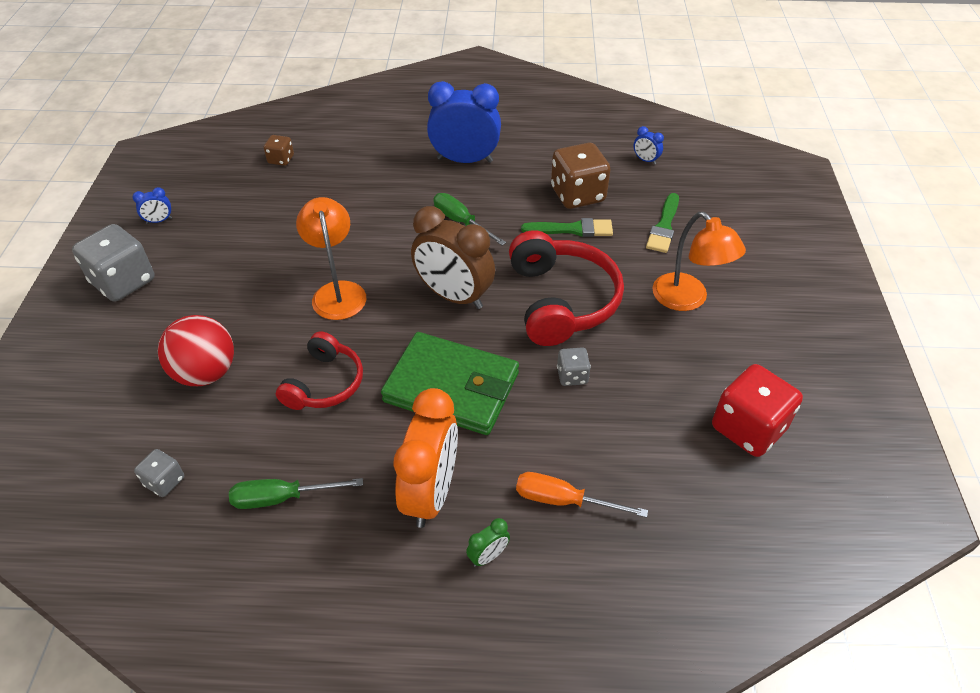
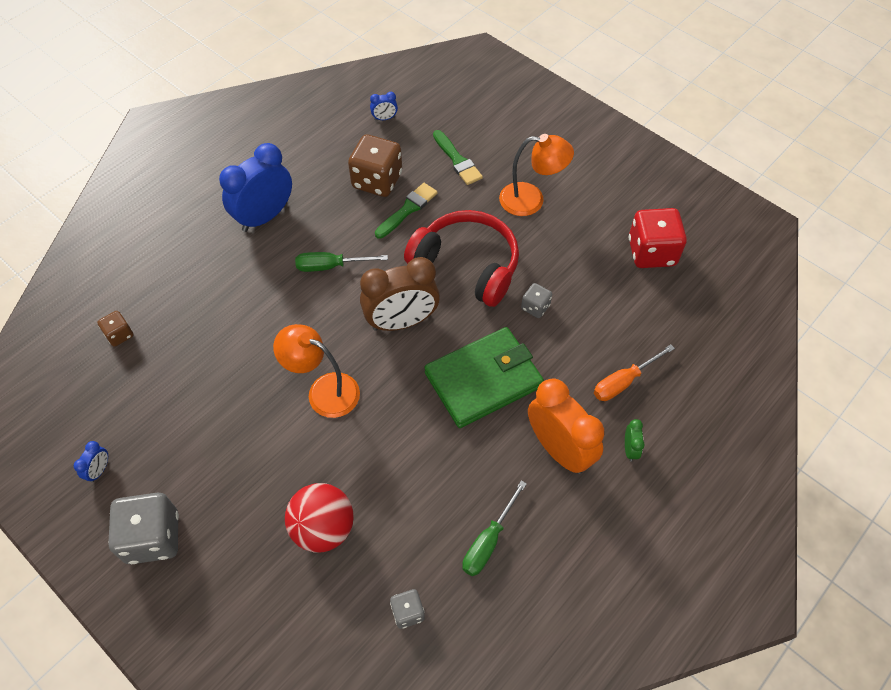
camera: 50 degrees left, 10 degrees up
red headphones [276,331,363,410] -> none

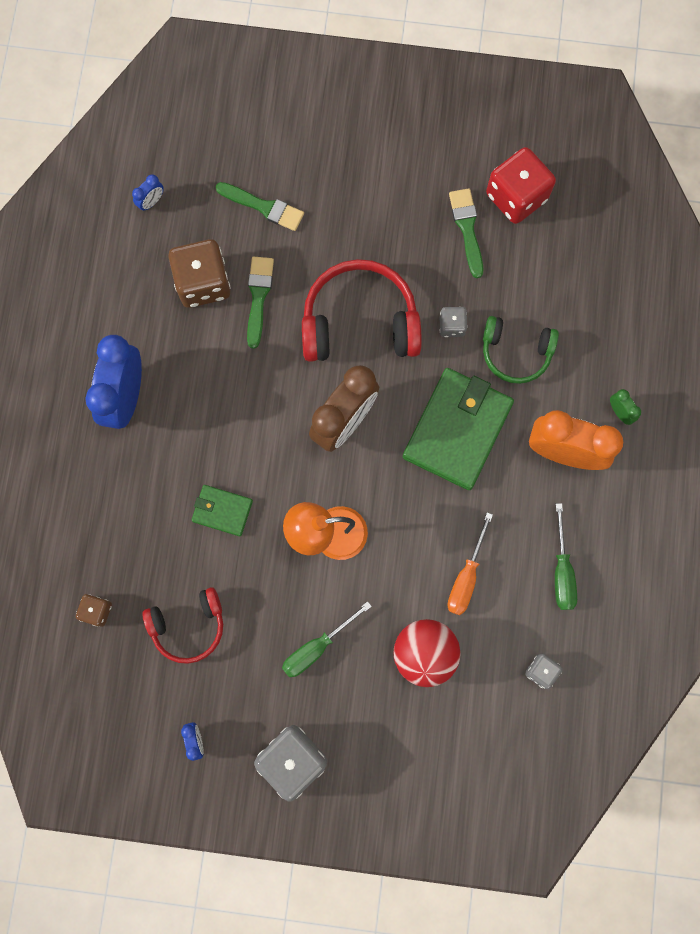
camera: 35 degrees left, 20 degrees up
green screwdriver [295,252,388,272] -> green screwdriver moved to [282,601,372,677]
orange lamp [499,134,574,216] -> none
orange screwdriver [594,344,675,401] -> orange screwdriver moved to [447,513,493,615]
none -> red headphones [143,587,223,664]
none -> green wallet [191,485,253,537]
none -> green brush [449,188,483,278]
none -> green headphones [483,316,559,384]

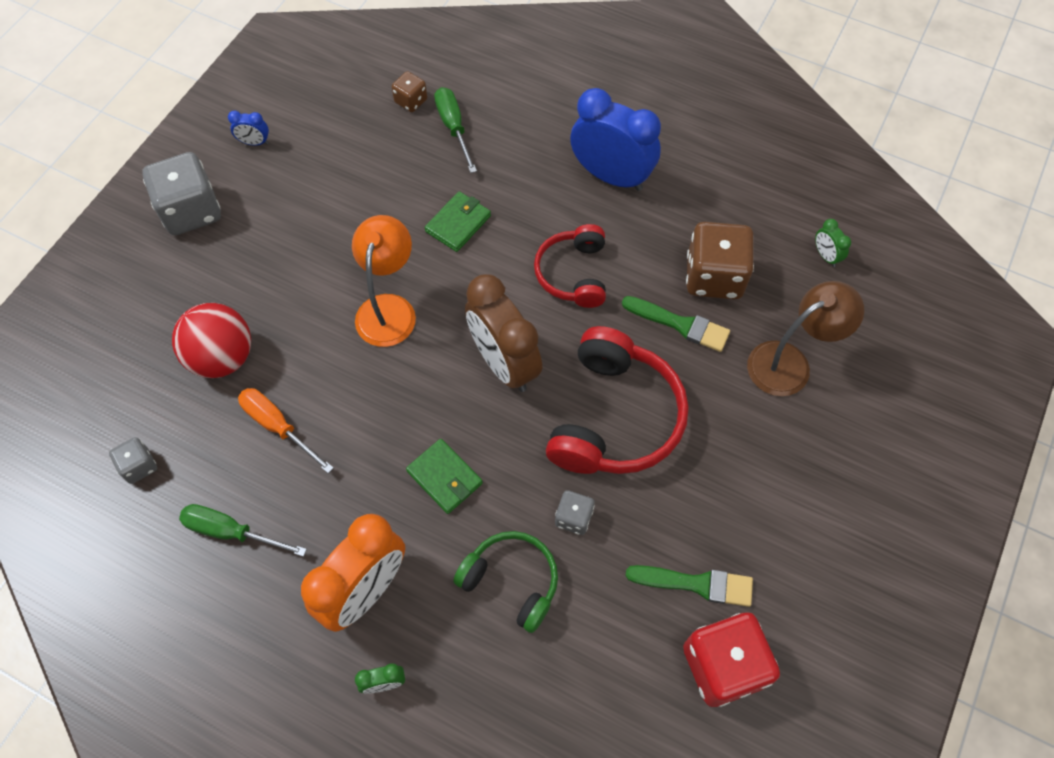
camera: 110 degrees right, 15 degrees down
blue clock [132,174,164,211] -> green clock [815,219,851,267]
red headphones [143,587,223,664] -> red headphones moved to [534,224,606,308]
green brush [216,182,304,231] -> brown lamp [747,281,864,396]
green screwdriver [282,601,372,677] -> green screwdriver moved to [434,87,477,173]
green wallet [403,368,514,490] -> green wallet [406,439,483,514], size x0.50
green headphones [483,316,559,384] -> green headphones turned 90 degrees clockwise [453,531,558,633]

